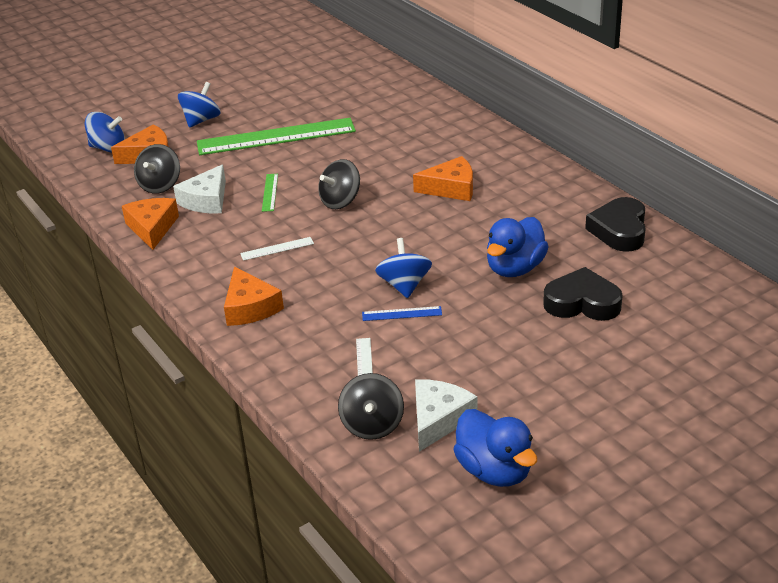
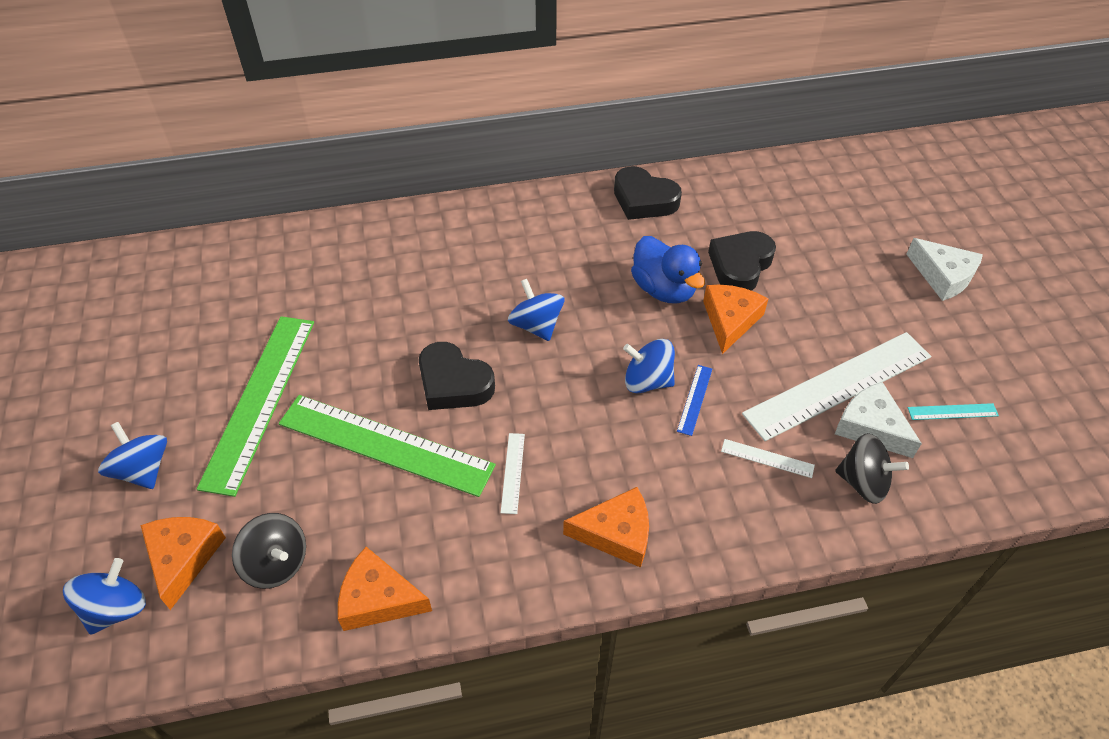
camera: 70 degrees left, 15 degrees up
white cheese [173,164,226,213] -> white cheese moved to [906,238,983,301]
green ruler [262,174,278,212] -> green ruler [279,395,496,497], size x2.47
black spinning top [318,159,360,209] -> black heart [419,342,495,410]
orange cheese [413,156,473,201] -> orange cheese moved to [703,285,768,354]
blue duck [453,409,537,487] -> turquoise ruler [908,403,999,420]
none -> blue spinning top [508,279,564,341]
none -> white ruler [742,332,931,441]

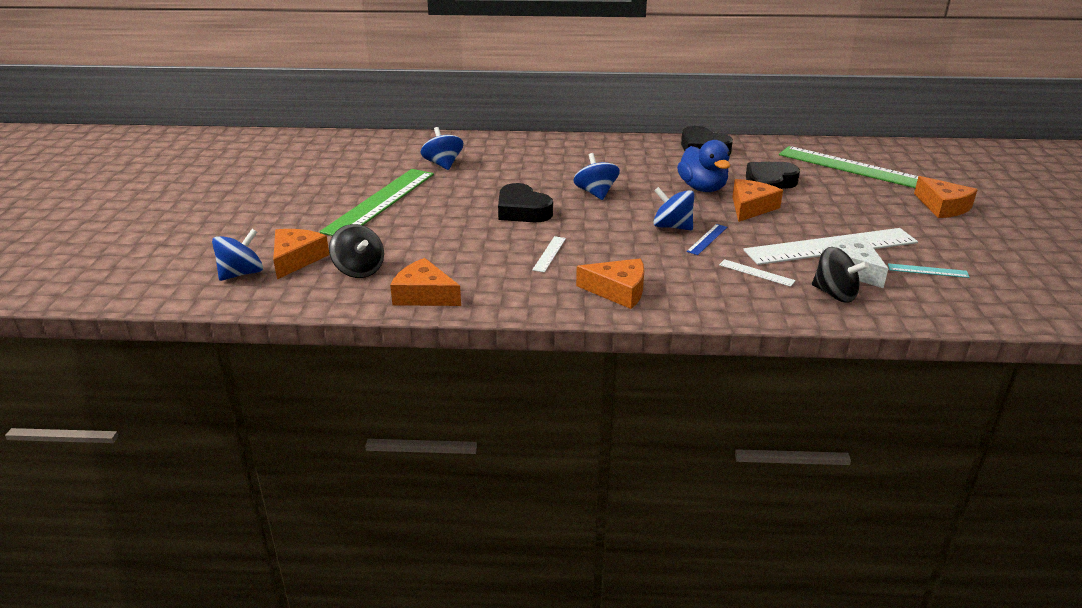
camera: 15 degrees right, 20 degrees down
blue spinning top [98,422,167,489] -> blue spinning top moved to [421,127,464,170]
green ruler [279,395,496,497] -> green ruler moved to [779,146,918,188]
white cheese [906,238,983,301] -> orange cheese [914,176,978,218]

